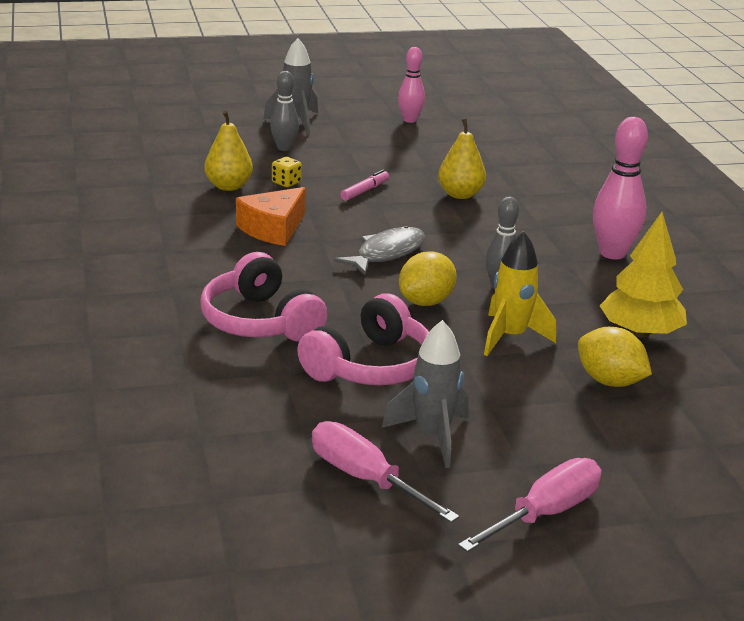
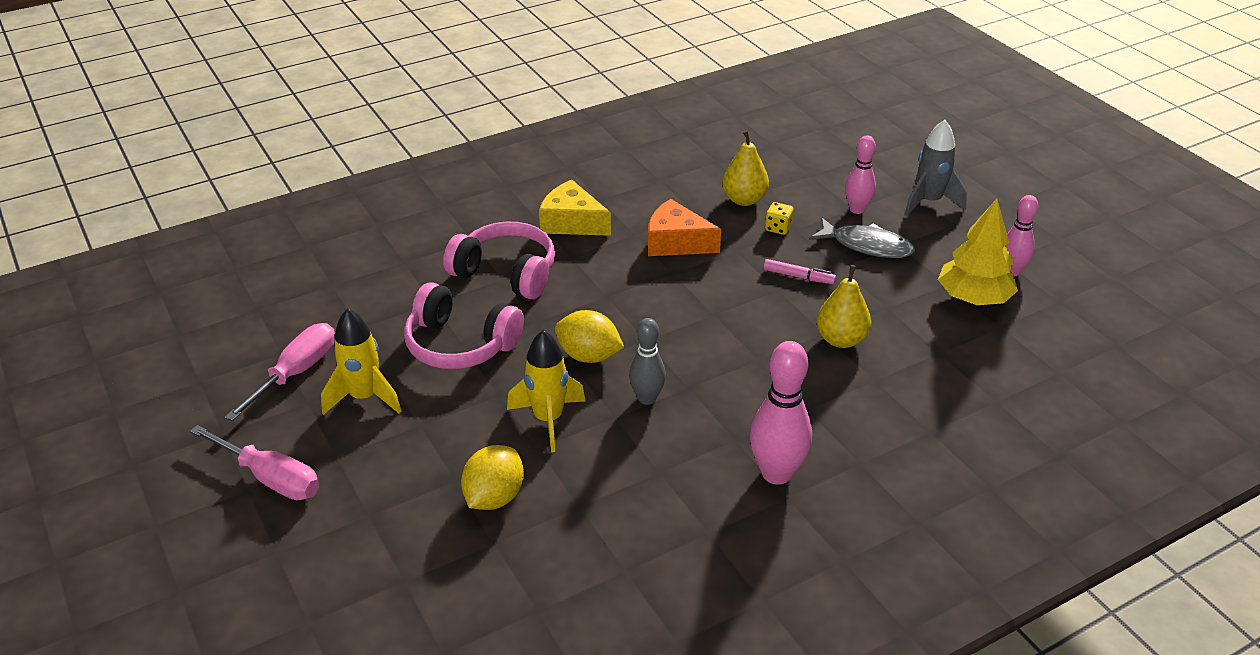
camera: 75 degrees right, 10 degrees up
pink headphones [200,252,328,342] -> pink headphones turned 75 degrees clockwise [443,222,555,299]
grey bowling pin [270,71,299,151] -> pink bowling pin [845,135,876,214]
grey fish [334,226,425,275] -> grey fish moved to [810,218,915,258]
grey rocket [382,320,468,468] -> yellow rocket [321,309,402,415]
yellow tree [600,212,687,338] -> yellow tree moved to [938,199,1018,305]
none -> yellow cheese [539,180,611,236]

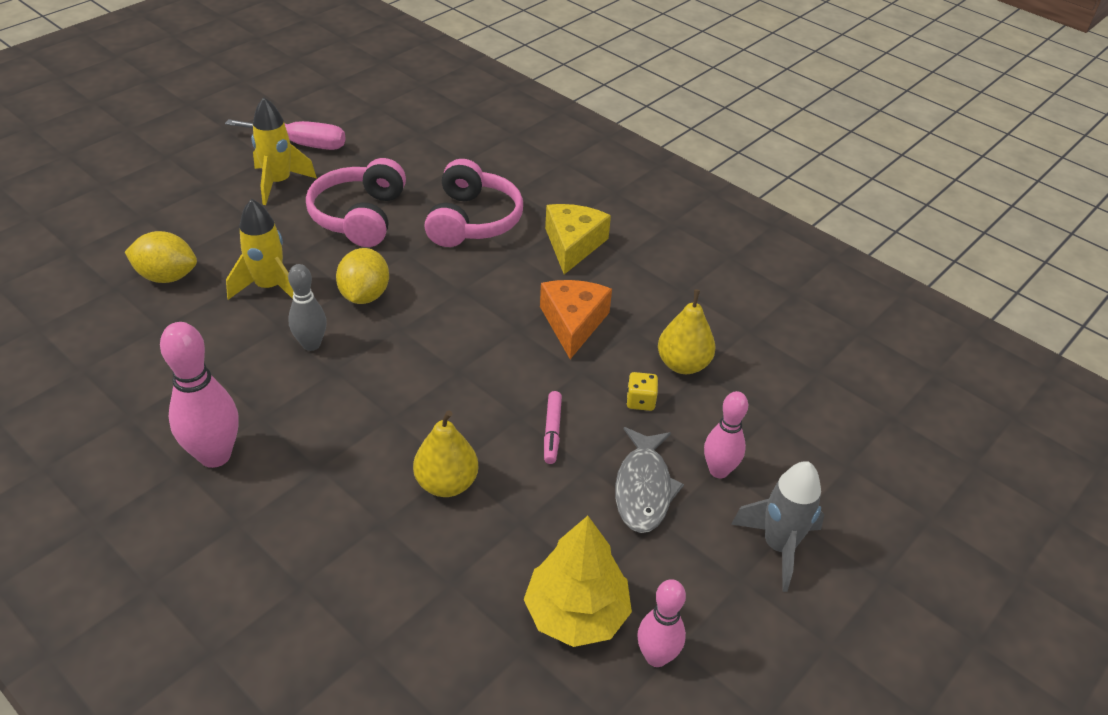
camera: 70 degrees right, 5 degrees up
pink screwdriver [190,425,319,500] -> none

